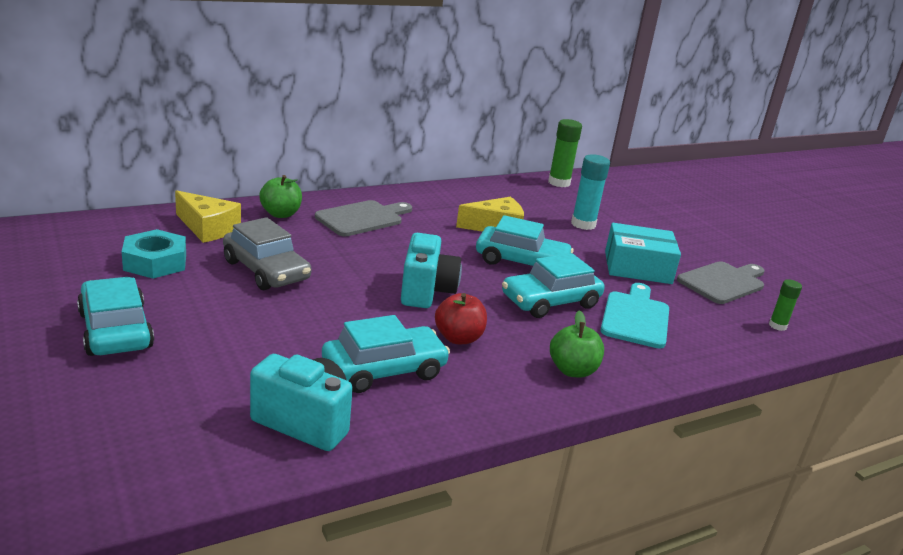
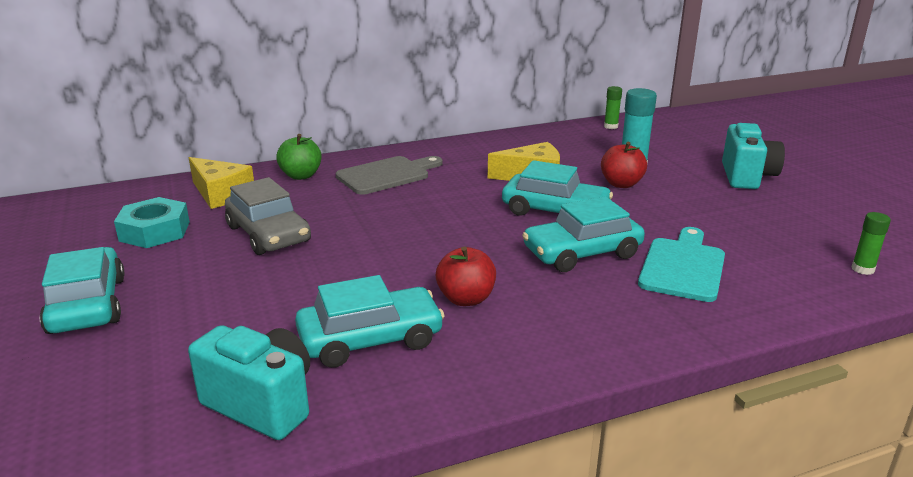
camera: 10 degrees right, 0 degrees up
turquoise camera [401,233,462,308] -> turquoise camera moved to [722,123,785,189]
green glue stick [548,119,582,187] -> green glue stick [604,86,622,129], size x0.58
green apple [550,310,604,378] -> none
turquoise box [605,223,681,284] -> none
grey cutting board [677,261,764,304] -> none
none -> red apple [601,142,647,188]

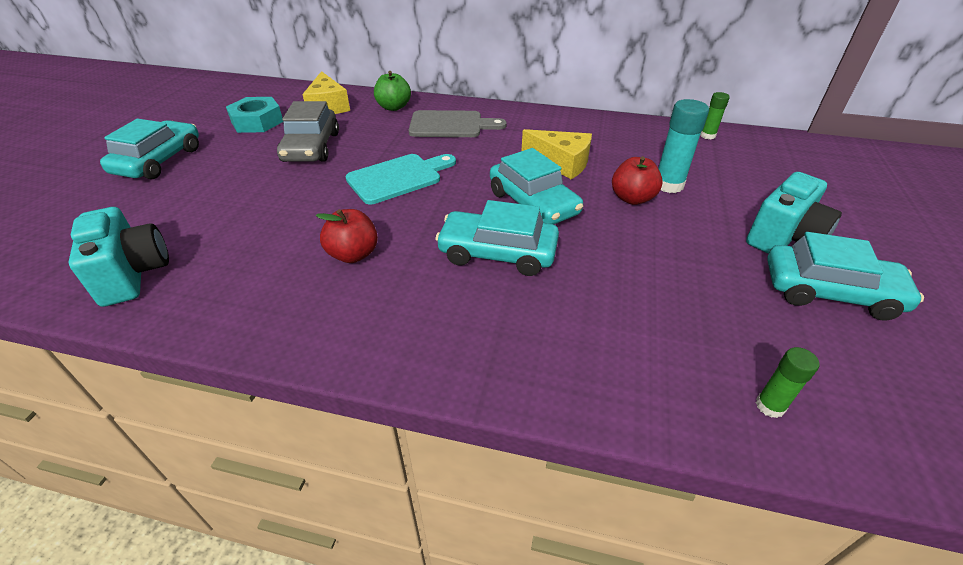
camera: 35 degrees right, 15 degrees up
turquoise car [295,275,445,368] -> turquoise car moved to [767,232,924,321]
turquoise cutting board [638,227,725,302] -> turquoise cutting board moved to [346,154,456,205]

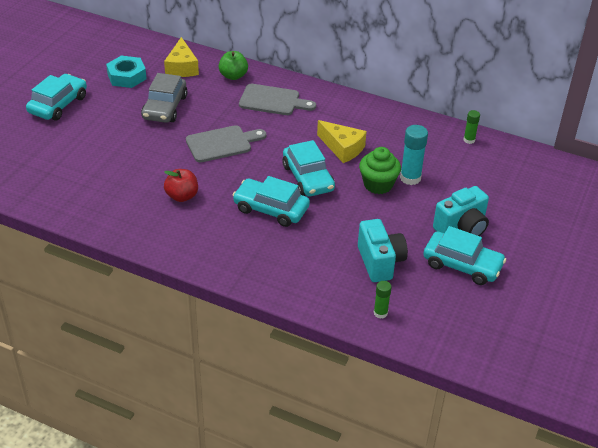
camera: 10 degrees right, 0 degrees up
turquoise camera [68,207,169,307] -> turquoise camera moved to [358,219,408,282]
turquoise cutting board [346,154,456,205] -> grey cutting board [186,125,267,162]
red apple [612,156,663,205] -> green cupcake [359,147,401,194]

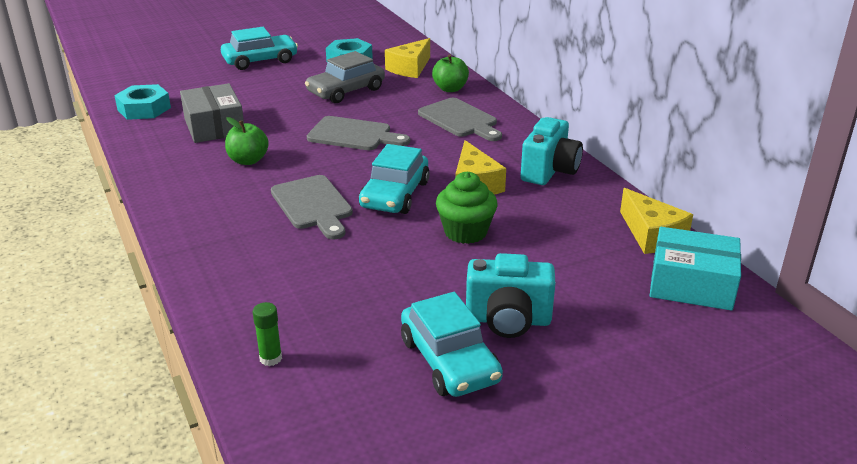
camera: 40 degrees right, 10 degrees down
red apple [164,169,198,202] -> green apple [225,117,269,165]
turquoise car [233,176,310,227] -> grey cutting board [271,175,353,239]
turquoise camera [358,219,408,282] -> turquoise camera moved to [520,117,583,185]
turquoise glue stick [400,125,428,185] -> none
green glue stick [463,110,480,144] -> yellow cheese [620,188,693,254]
none -> turquoise nut [114,84,171,120]
none -> grey box [180,83,244,143]
none -> turquoise box [650,227,741,311]

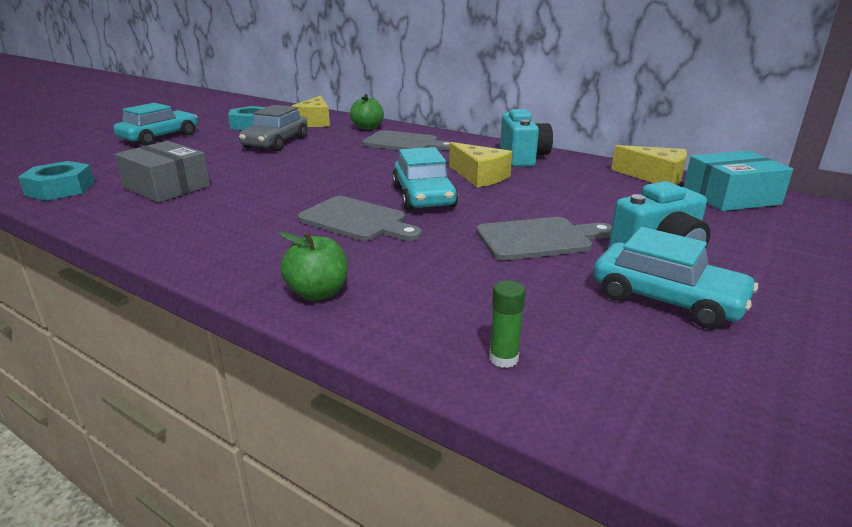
camera: 30 degrees left, 5 degrees down
green apple [225,117,269,165] -> green apple moved to [279,232,348,301]
grey cutting board [307,116,410,150] -> grey cutting board moved to [476,217,612,260]
green cupcake [436,172,498,244] -> none

